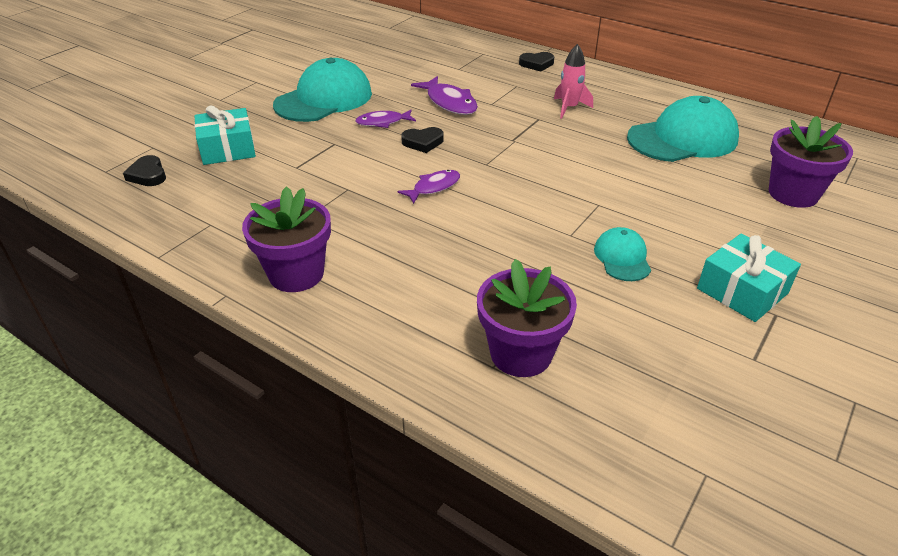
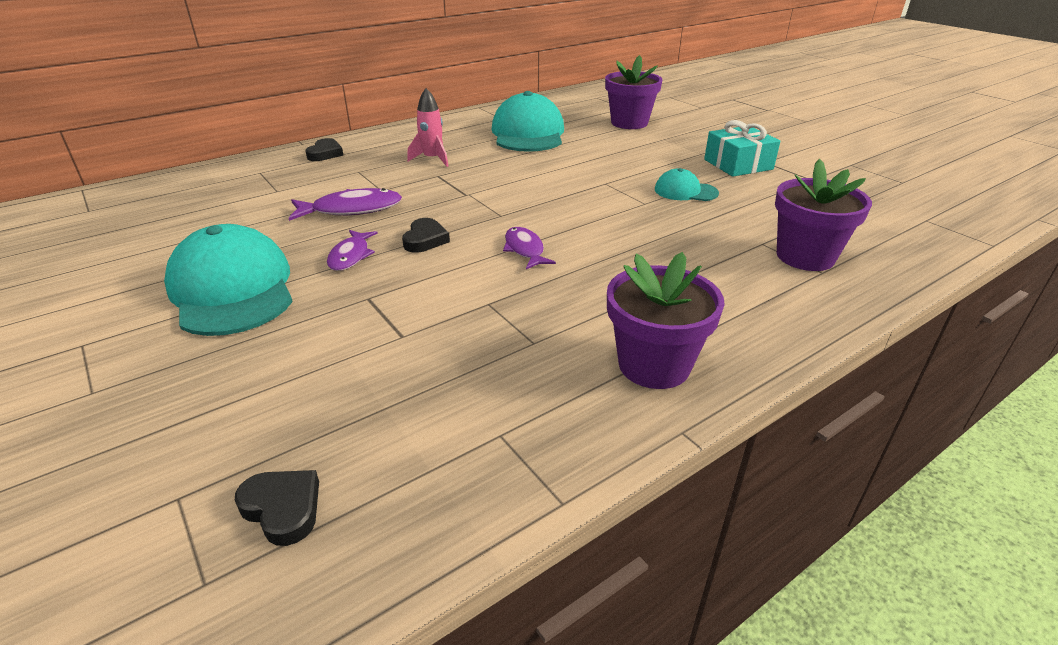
camera: 70 degrees left, 5 degrees down
black heart [123,155,166,186] -> black heart turned 135 degrees counterclockwise [235,470,319,546]
turquoise gift [194,105,256,165] -> none

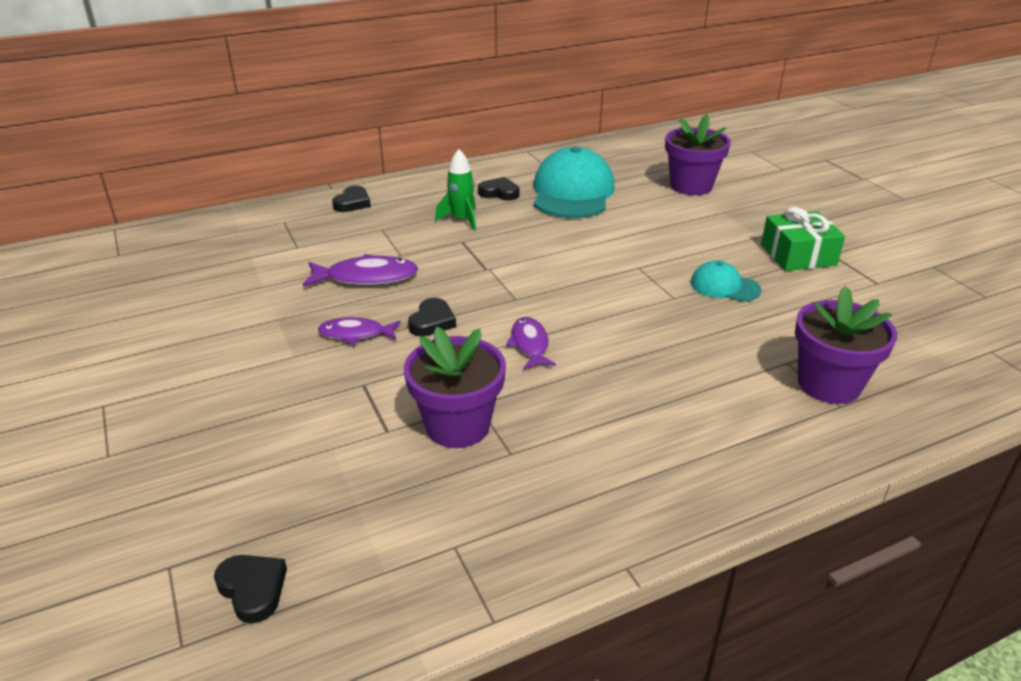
camera: 10 degrees right, 0 degrees up
turquoise cap [164,224,293,336] -> none
purple fish [327,230,378,271] -> purple fish turned 75 degrees clockwise [318,317,400,345]
pink rocket [407,88,448,167] -> green rocket [435,149,476,231]
purple flower pot [607,252,725,389] -> purple flower pot moved to [404,327,506,448]
turquoise gift [704,120,780,177] -> green gift [761,207,845,271]
none -> black heart [478,177,519,201]

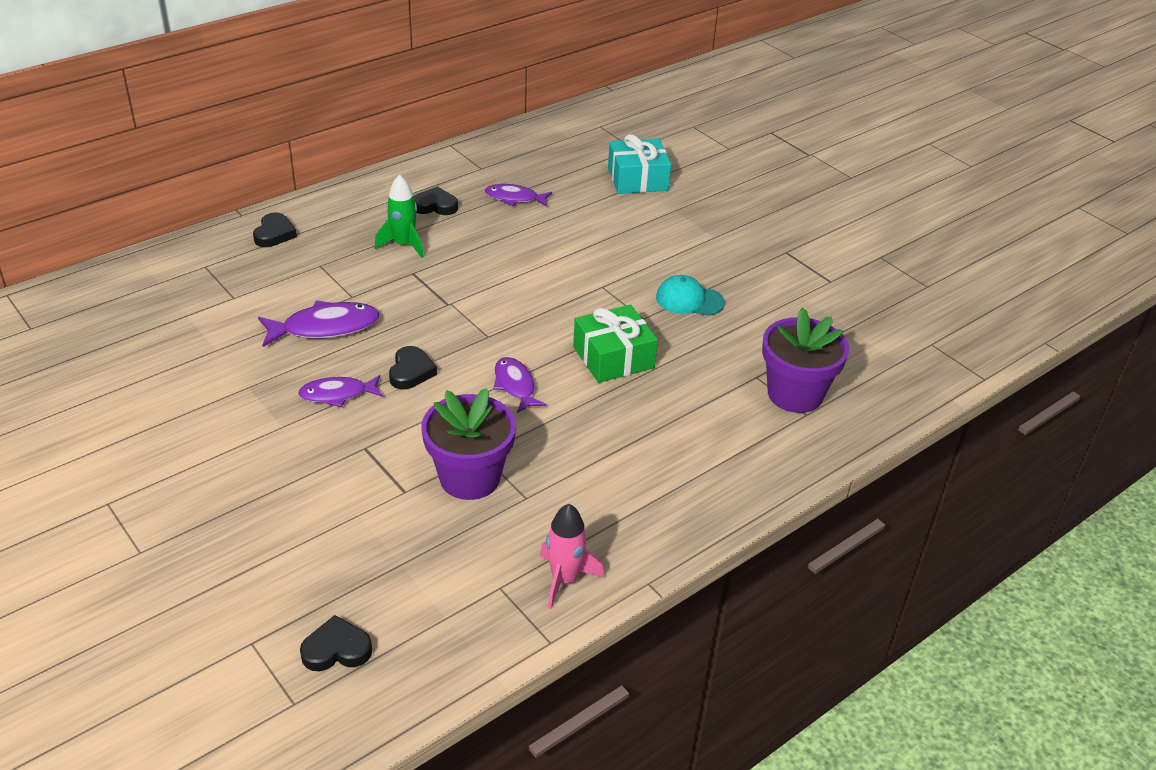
camera: 15 degrees left, 5 degrees up
black heart [214,555,287,623] -> black heart turned 45 degrees counterclockwise [300,615,372,671]
turquoise cap [534,147,615,218] -> purple fish [485,184,552,206]
purple flower pot [665,114,731,195] -> turquoise gift [608,134,671,194]
green gift [761,207,845,271] -> green gift moved to [573,305,658,383]
none -> pink rocket [540,504,604,609]

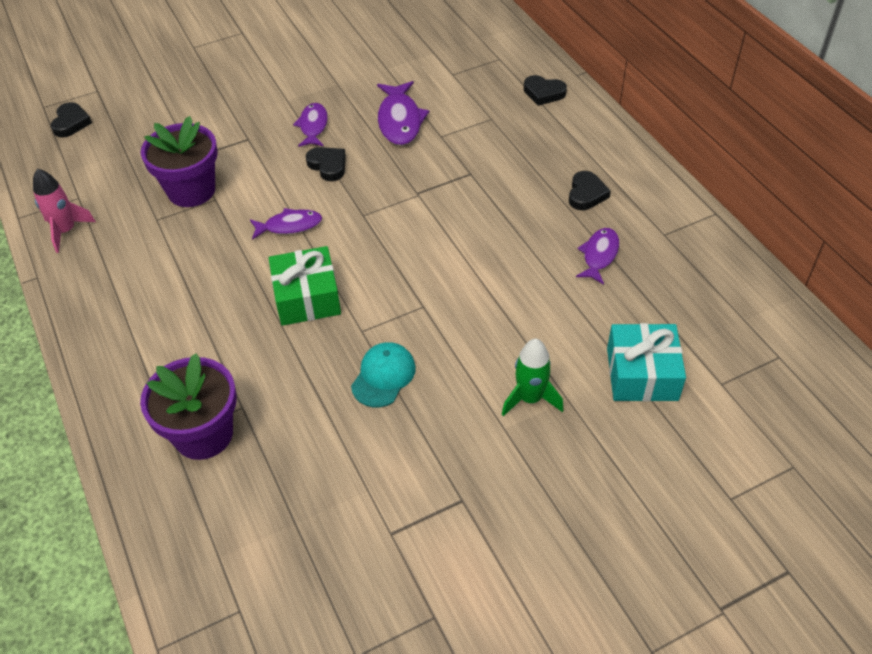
camera: 105 degrees right, 10 degrees up
green rocket [375,174,424,258] -> green rocket moved to [502,339,564,417]
black heart [389,346,437,389] -> black heart turned 150 degrees counterclockwise [306,147,346,181]

